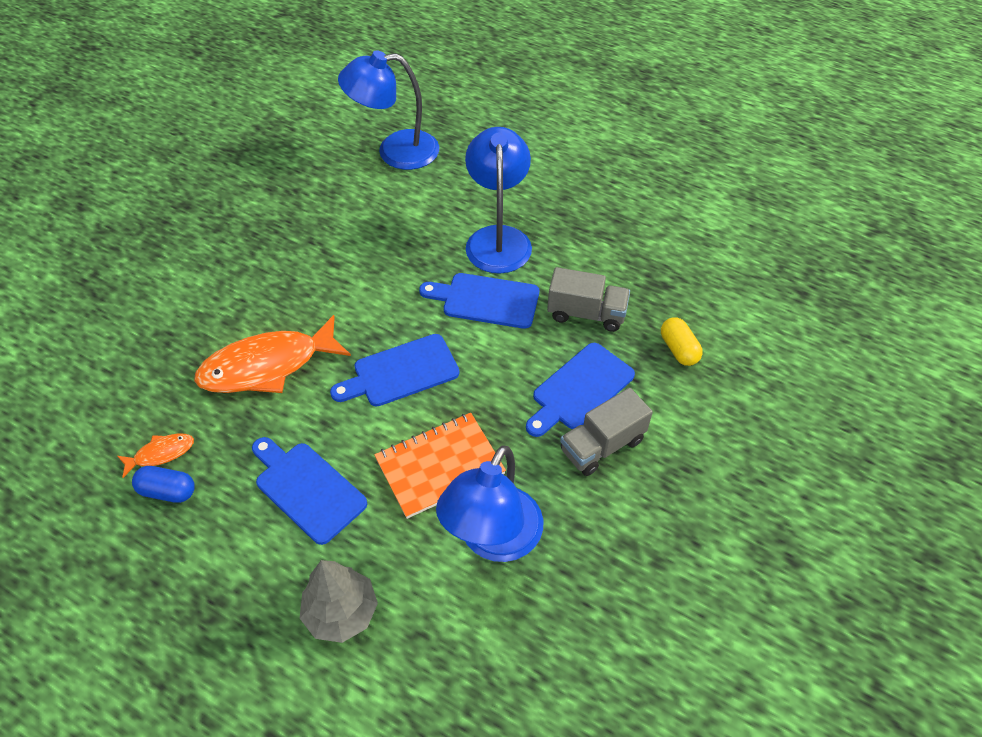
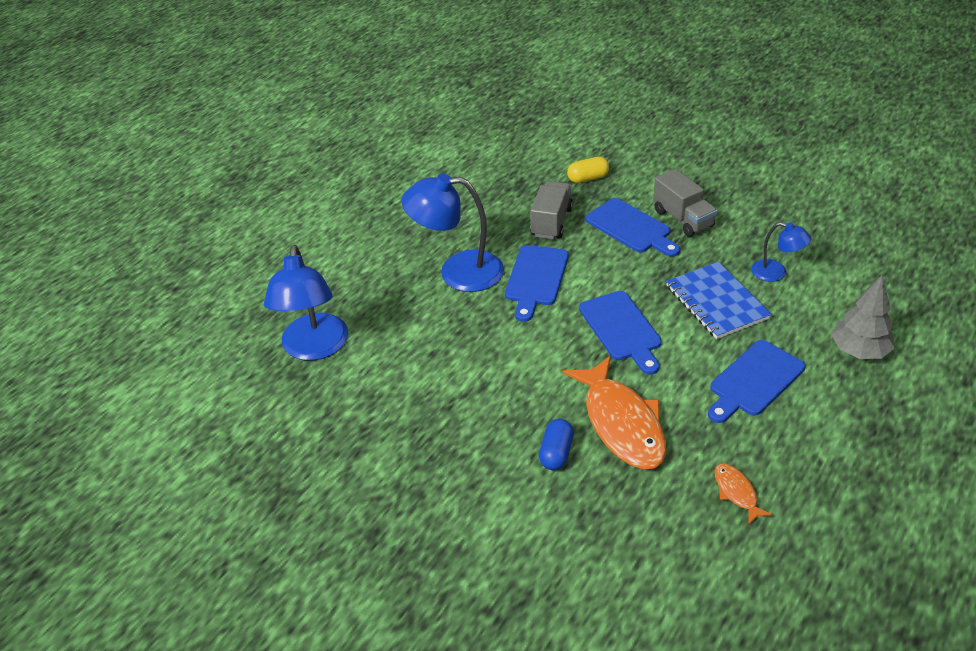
camera: 85 degrees left, 10 degrees down
blue capsule [132,466,195,503] -> blue capsule moved to [539,419,574,470]
orange notebook [374,413,506,519] -> blue notebook [666,262,772,339]
blue lamp [436,445,543,562] -> blue lamp [751,222,811,282], size x0.53

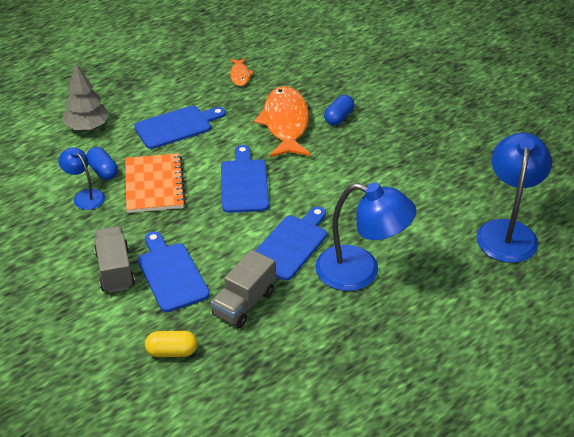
camera: 165 degrees left, 0 degrees up
blue notebook [666,262,772,339] -> orange notebook [125,153,186,213]
none -> blue capsule [86,147,118,180]

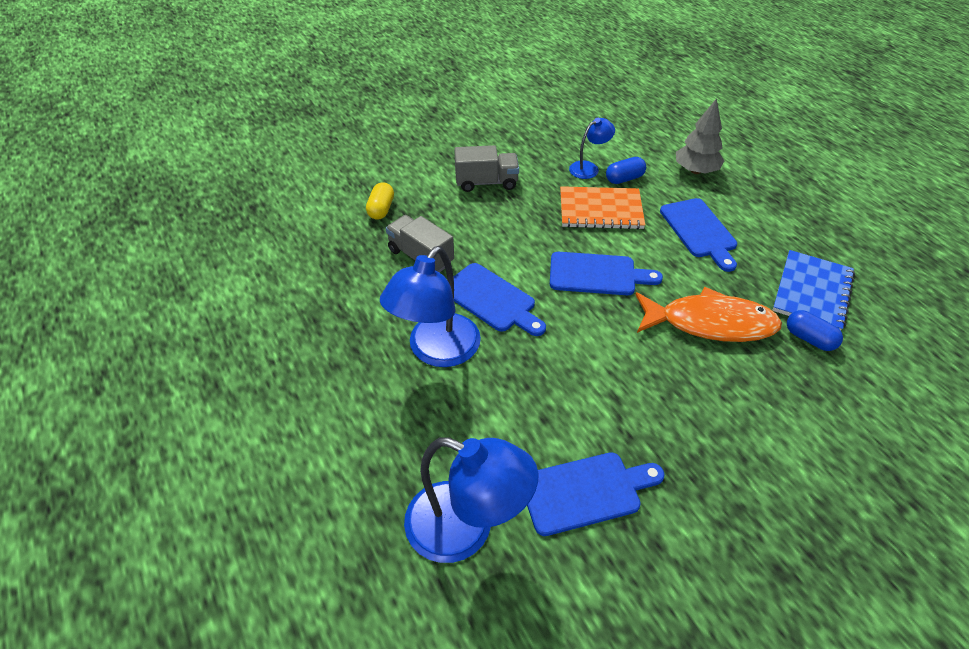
camera: 100 degrees right, 5 degrees up
blue cutting board [138,231,210,312] -> blue cutting board moved to [527,452,665,536]
orange fish [230,58,254,86] -> blue notebook [773,250,855,330]
blue capsule [324,95,354,125] -> blue capsule moved to [787,310,843,351]

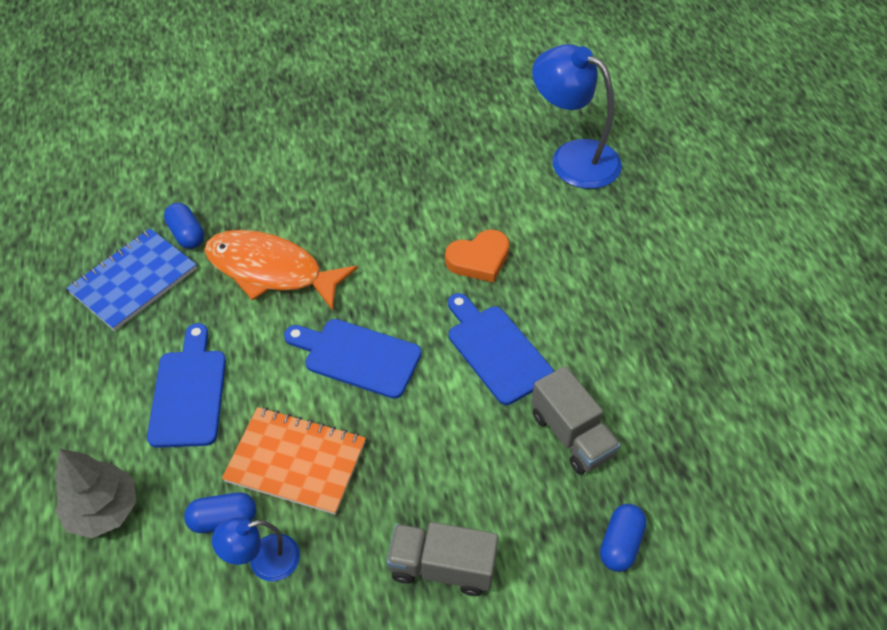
camera: 165 degrees left, 5 degrees up
yellow capsule [366,182,394,220] -> blue capsule [600,504,647,572]
blue lamp [380,246,481,367] -> none
blue cutting board [527,452,665,536] -> none
none -> orange heart [445,230,509,283]

